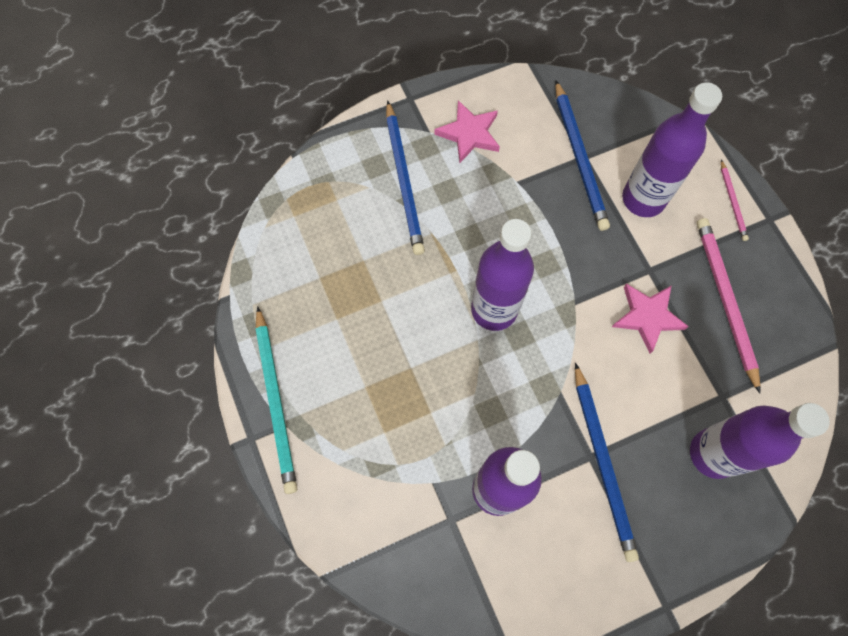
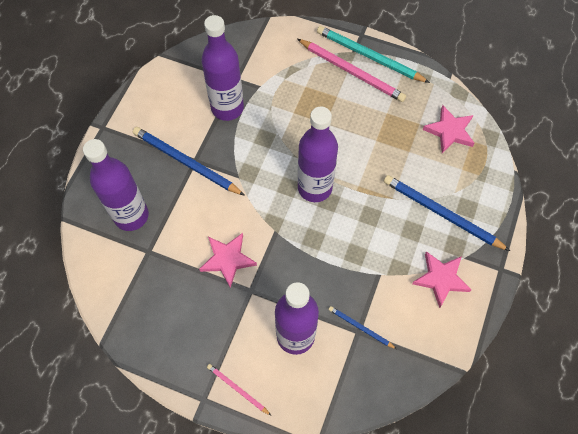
camera: 135 degrees right, 5 degrees down
blue pencil [555,80,610,231] -> blue pencil [329,306,397,349], size x0.51
pink pencil [697,218,761,393] -> pink pencil moved to [297,39,406,102]
none -> pink star [423,105,475,153]

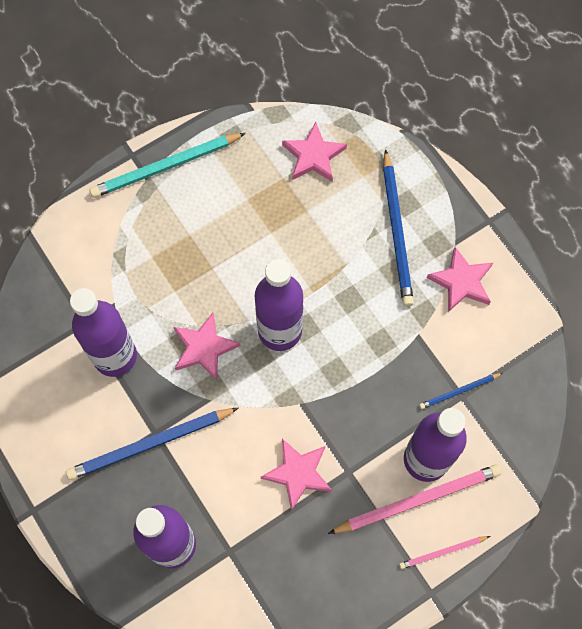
camera: 55 degrees left, 5 degrees up
pink pencil [297,39,406,102] -> pink pencil moved to [328,464,501,534]
blue pencil [384,175,510,251] -> blue pencil turned 75 degrees counterclockwise [383,149,414,307]
none -> pink star [173,313,240,380]

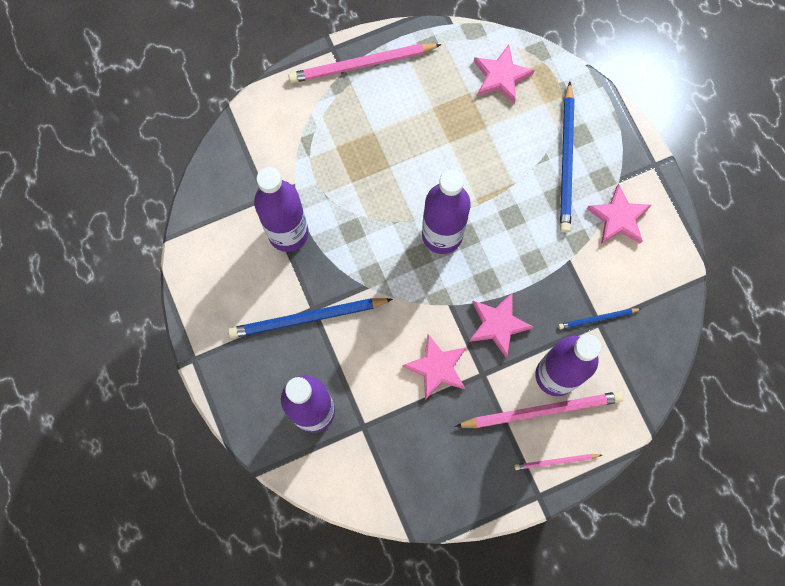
camera: 10 degrees right, 5 degrees up
turquoise pencil [89,133,246,198] -> pink pencil [288,44,442,83]
pink star [173,313,240,380] -> pink star moved to [469,293,533,358]

